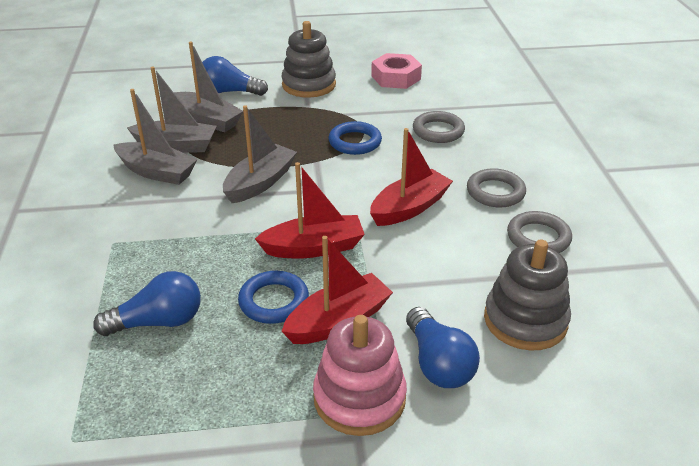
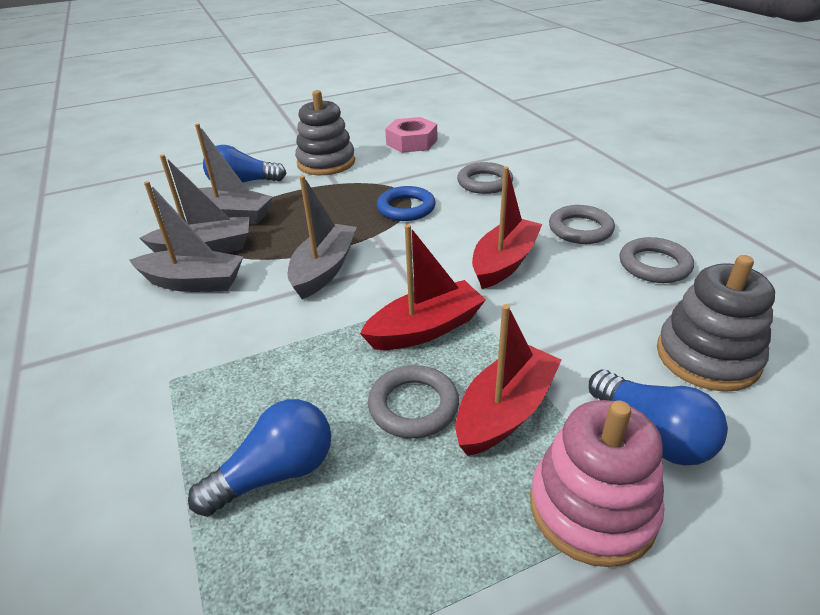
camera: 15 degrees left, 0 degrees up
blue ring [238,271,309,324] -> grey ring [368,365,459,438]

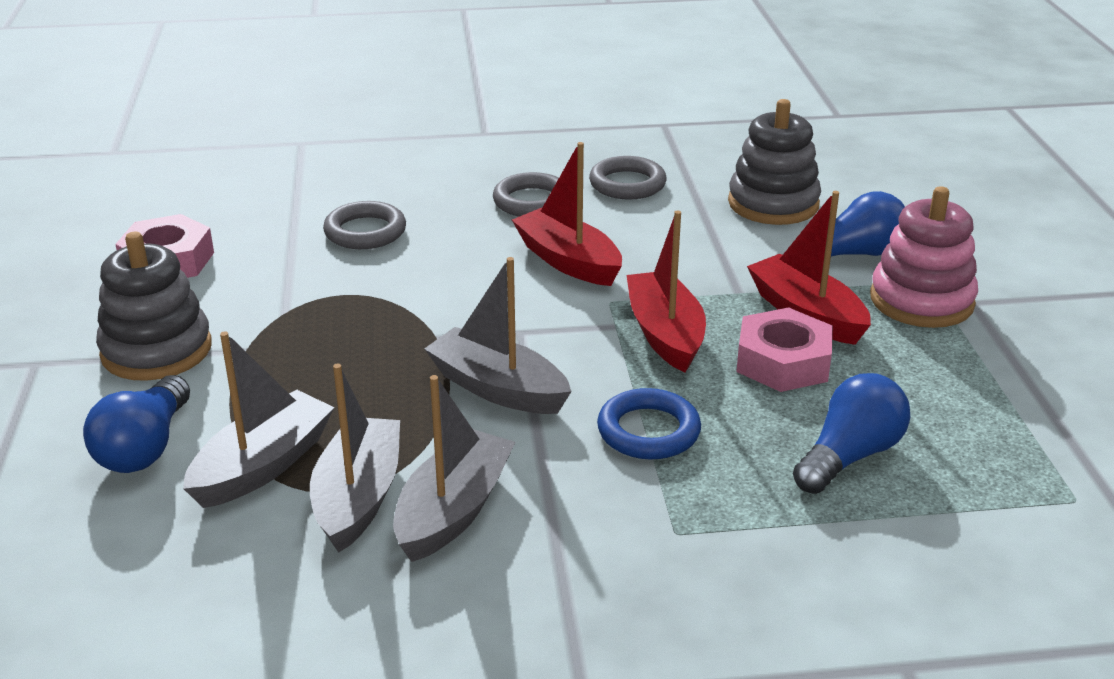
camera: 75 degrees left, 5 degrees down
blue light bulb [188,399,331,516] -> blue light bulb turned 60 degrees clockwise [793,373,910,494]
grey ring [368,365,459,438] -> pink nut [736,307,833,392]
blue ring [377,186,436,221] -> blue ring moved to [597,388,701,459]

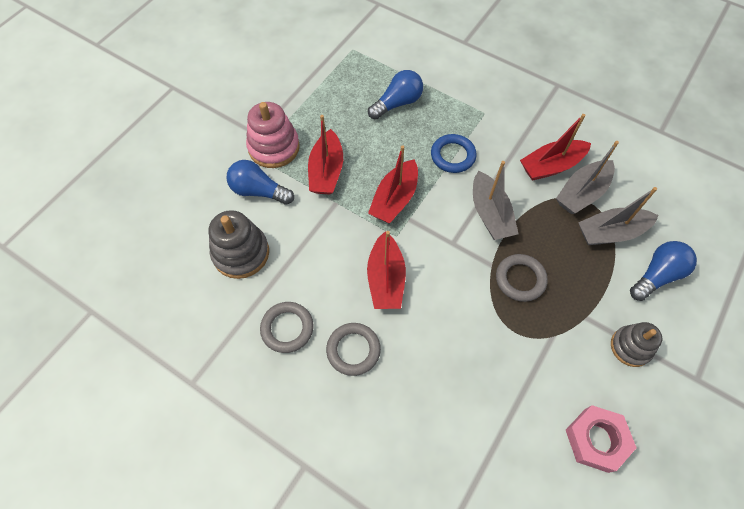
camera: 140 degrees left, 30 degrees up
grey stacking toy [96,232,212,381] -> grey stacking toy [611,322,662,367], size x0.66
grey ring [323,201,406,249] -> grey ring moved to [496,254,548,302]
grey boat [393,375,515,562] -> red boat [520,114,591,181]
pink nut [736,307,833,392] -> none
blue light bulb [793,373,910,494] -> blue light bulb turned 150 degrees clockwise [368,70,423,120]

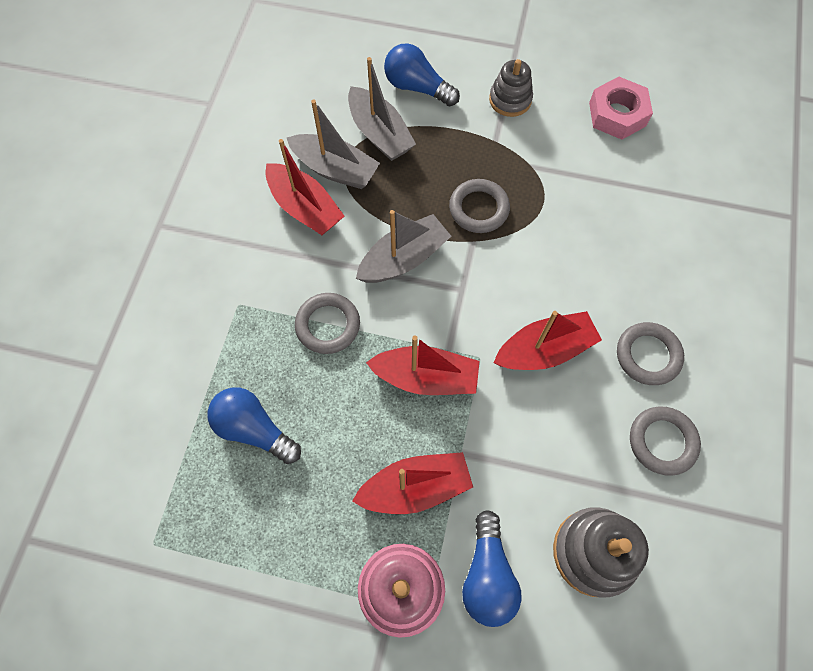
camera: 110 degrees left, 5 degrees up
blue ring [431,134,476,173] -> grey ring [295,293,360,354]

